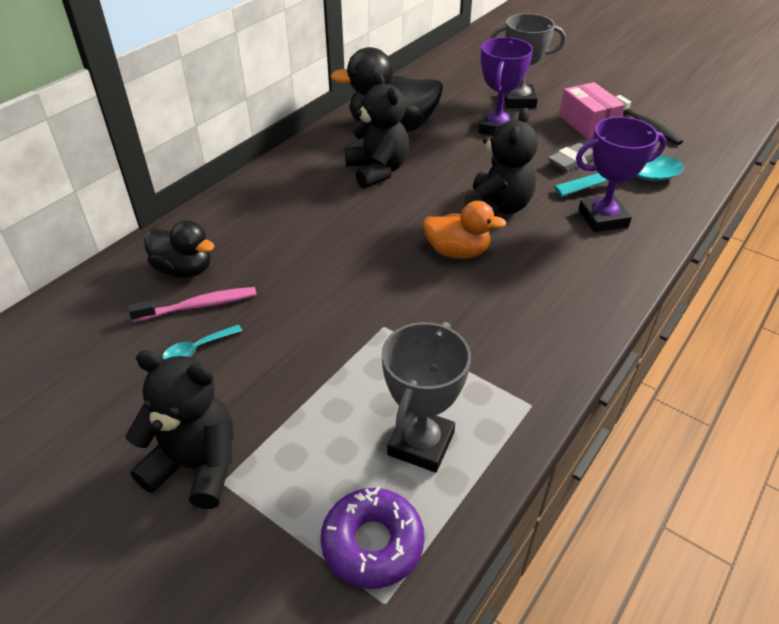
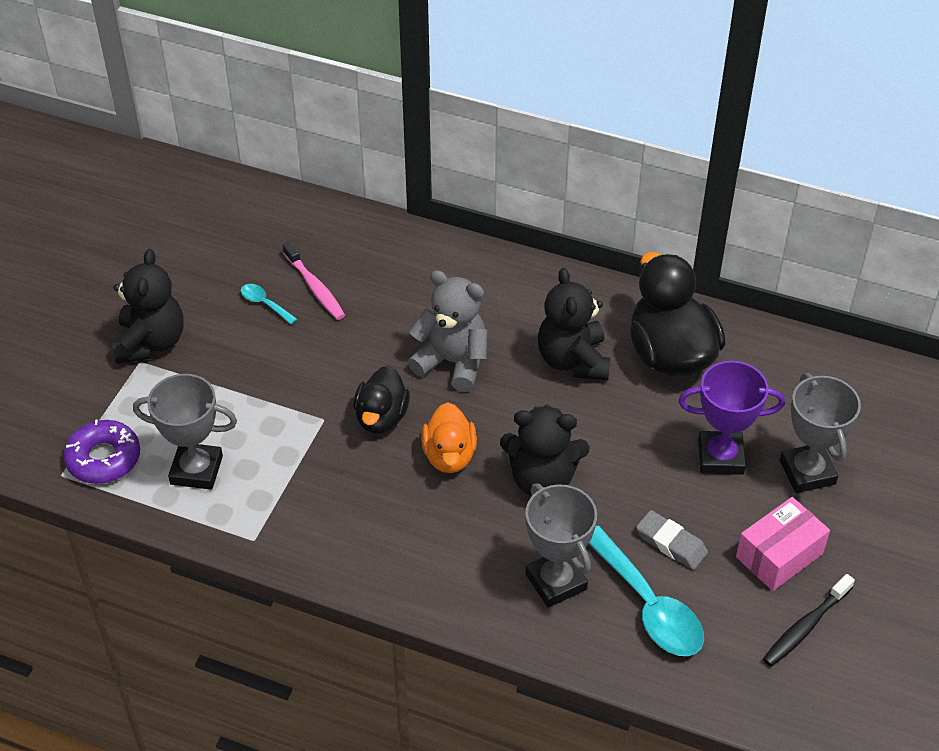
camera: 75 degrees right, 5 degrees up
black duck [144,220,214,278] -> black duck moved to [354,366,410,433]
black teddy bear [345,72,409,189] -> black teddy bear turned 120 degrees clockwise [538,268,611,380]
purple trophy [576,117,666,232] -> grey trophy [525,484,597,608]
none -> grey teddy bear [408,270,487,392]

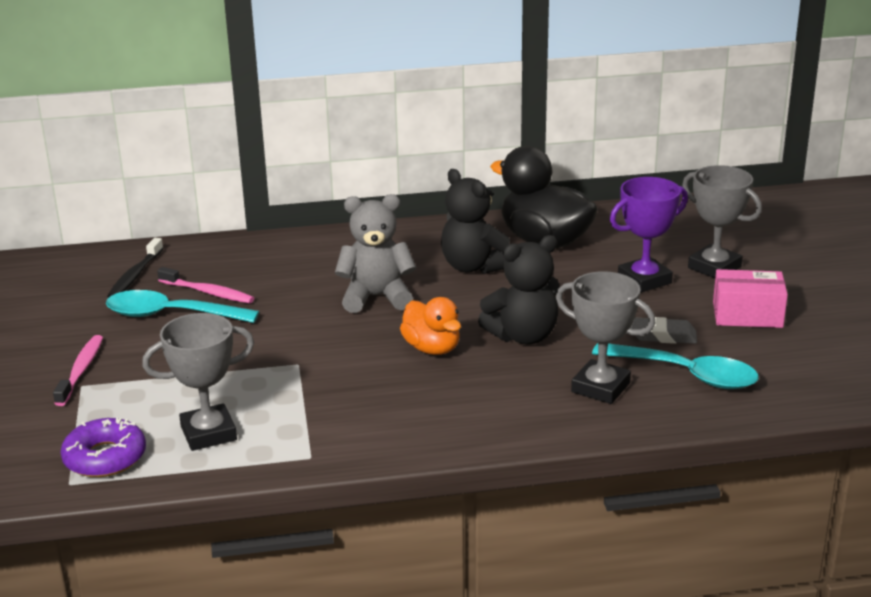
camera: 30 degrees left, 20 degrees down
black teddy bear [112,249,184,364] -> pink toothbrush [53,335,103,406]
turquoise spoon [241,284,297,325] -> turquoise spoon [106,290,259,323], size x2.15
black duck [354,366,410,433] -> none
pink box [736,497,830,591] -> pink box turned 75 degrees clockwise [713,269,788,328]
black toothbrush [763,574,855,667] -> black toothbrush moved to [107,238,164,298]

